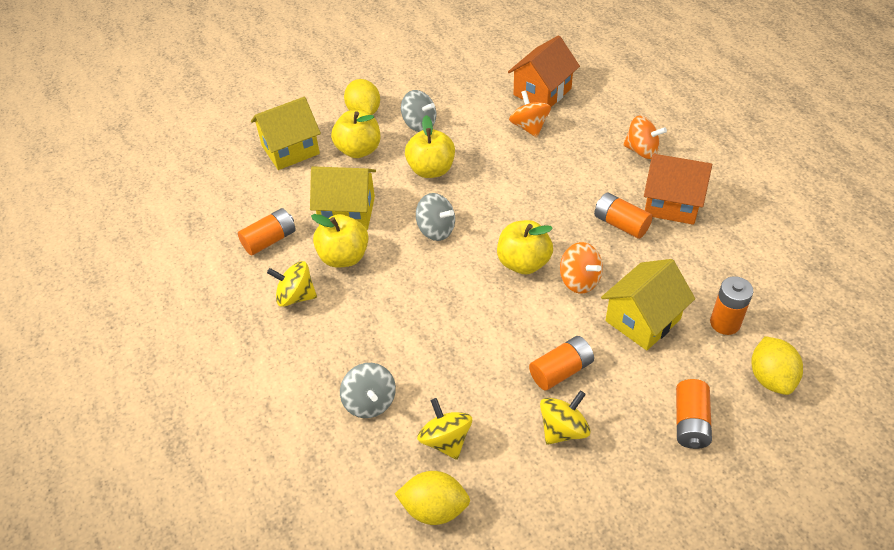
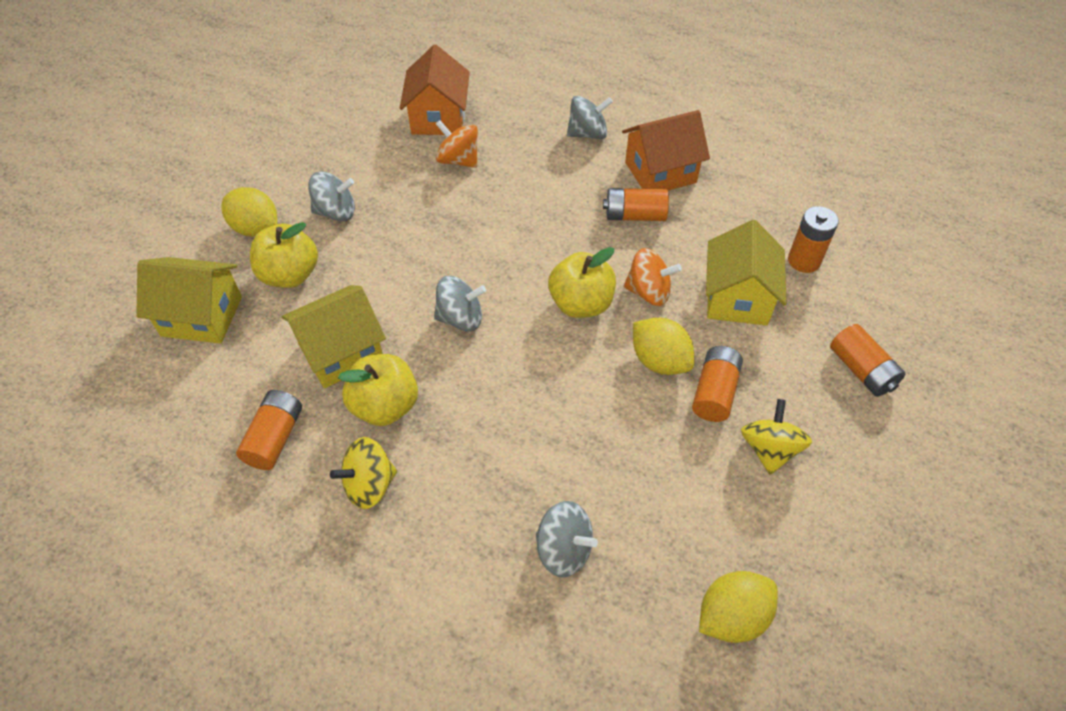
camera: 40 degrees left, 5 degrees up
yellow house [251,97,321,170] -> yellow house turned 75 degrees clockwise [136,257,242,344]
yellow apple [405,115,455,178] -> none
yellow spinning top [417,398,472,460] -> none
orange spinning top [623,116,667,159] -> grey spinning top [567,96,613,139]
yellow lemon [751,336,803,395] -> yellow lemon moved to [633,318,694,375]

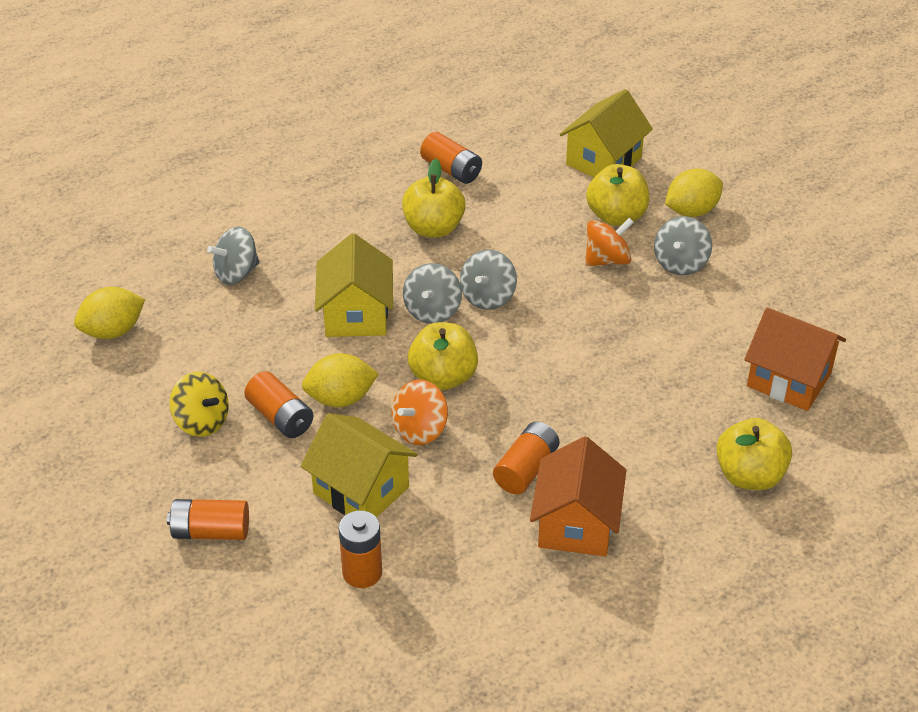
camera: 120 degrees right, 10 degrees down
yellow house [282,285,386,388] -> yellow house moved to [315,233,393,337]
yellow spinning top [330,437,397,509] -> none
orange spinning top [436,120,478,168] -> orange spinning top moved to [585,218,634,266]
grey spinning top [567,96,613,139] -> grey spinning top moved to [403,263,462,324]
yellow lemon [699,571,778,643] -> yellow lemon turned 60 degrees clockwise [74,287,145,339]
none -> yellow apple [716,418,792,490]

